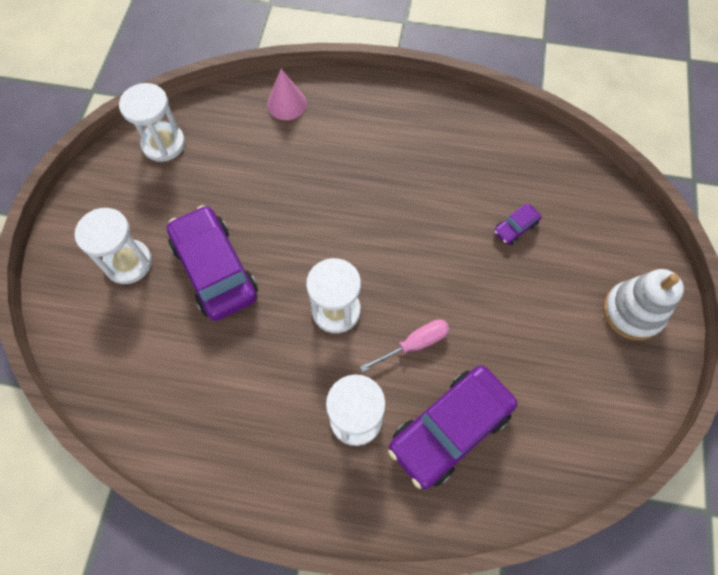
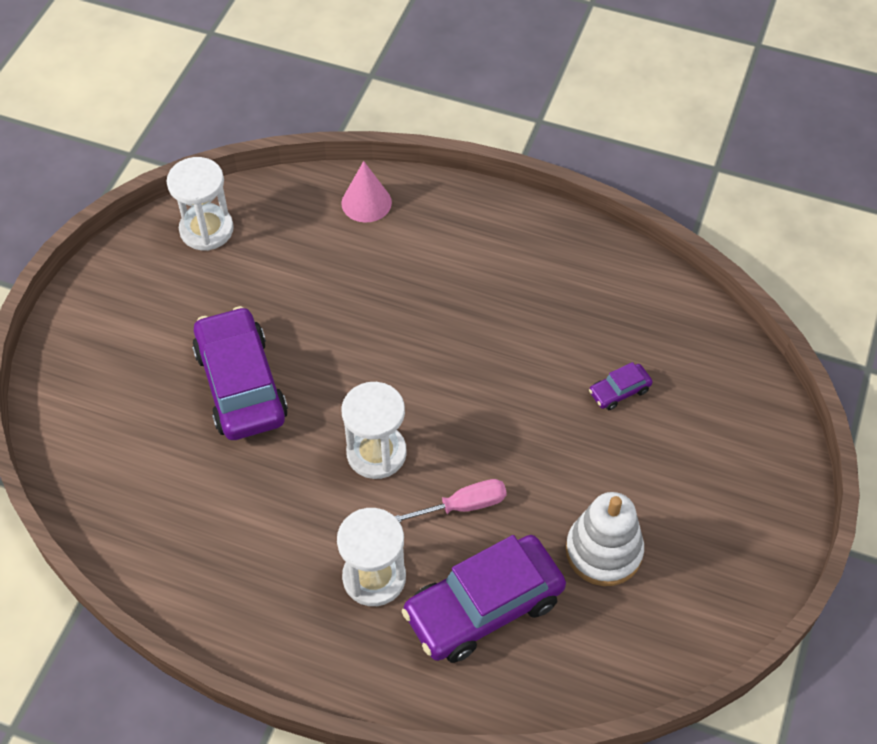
camera: 10 degrees right, 10 degrees down
white hourglass [75,208,152,284] -> none
white stacking toy [603,269,684,340] -> white stacking toy moved to [566,492,644,586]

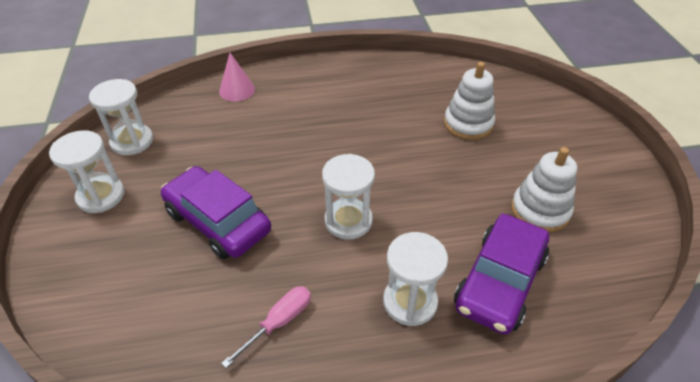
camera: 30 degrees left, 10 degrees down
pink screwdriver [394,479,507,522] -> pink screwdriver moved to [221,286,311,368]
purple car [589,362,652,410] -> white stacking toy [444,62,495,140]
none -> white hourglass [49,130,125,213]

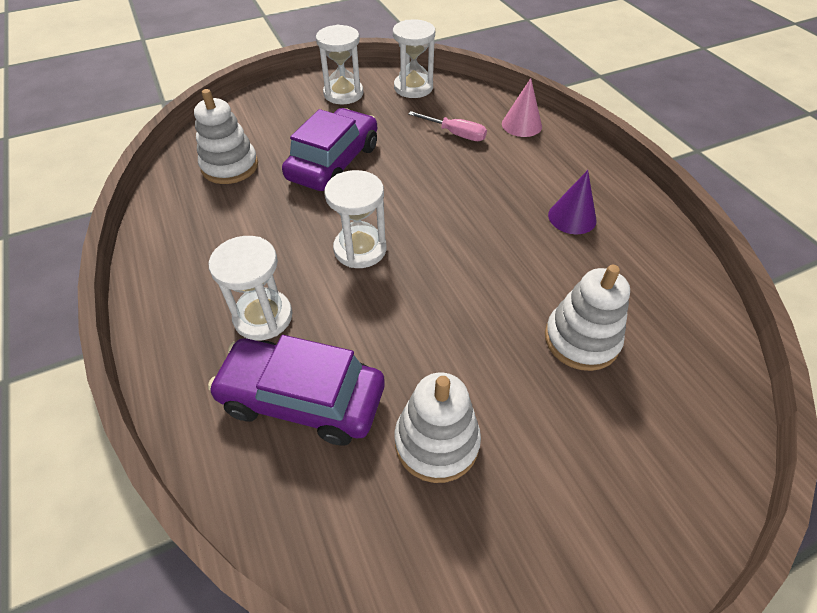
camera: 75 degrees right, 5 degrees up
pink screwdriver [221,286,311,368] -> pink screwdriver moved to [408,111,487,141]
none -> white stacking toy [194,89,258,184]
none -> purple cone [548,170,596,234]

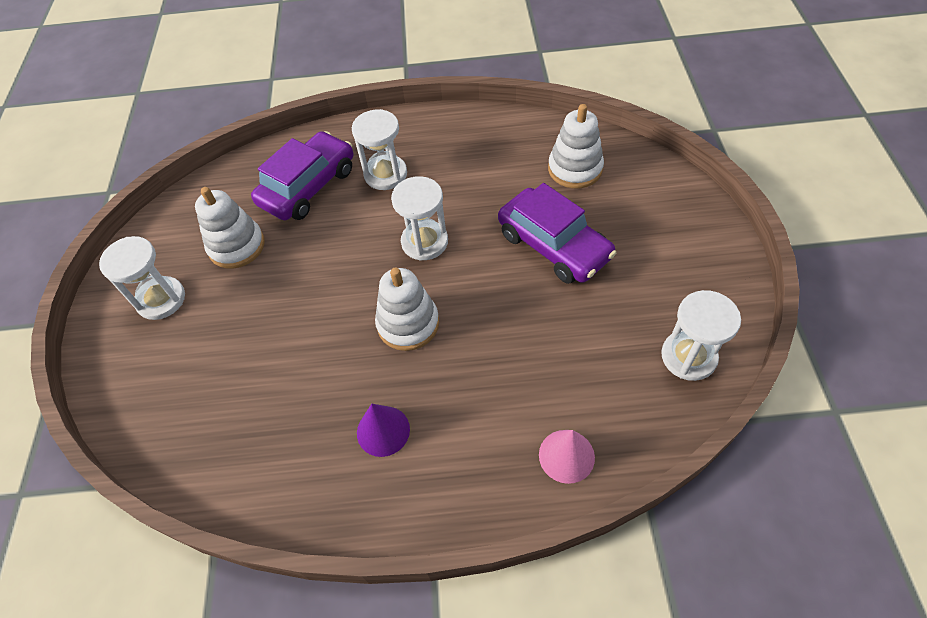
camera: 115 degrees right, 5 degrees up
white hourglass [316,25,363,104] -> white hourglass moved to [99,236,185,320]
pink screwdriver [408,111,487,141] -> none
white stacking toy [545,265,630,371] -> white stacking toy moved to [375,268,439,351]

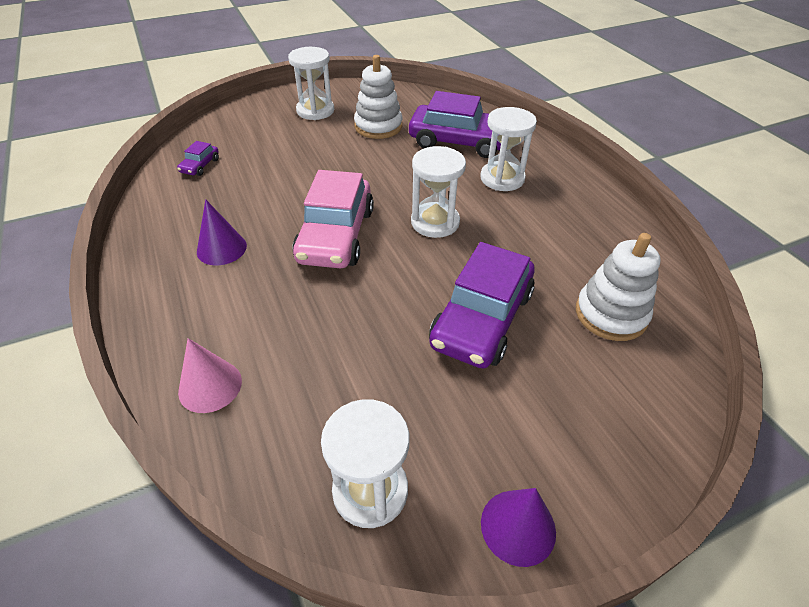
camera: 65 degrees right, 10 degrees down
white stacking toy [375,268,439,351] -> pink car [292,170,374,268]
none -> purple car [177,141,219,176]
none -> purple cone [481,488,556,567]

